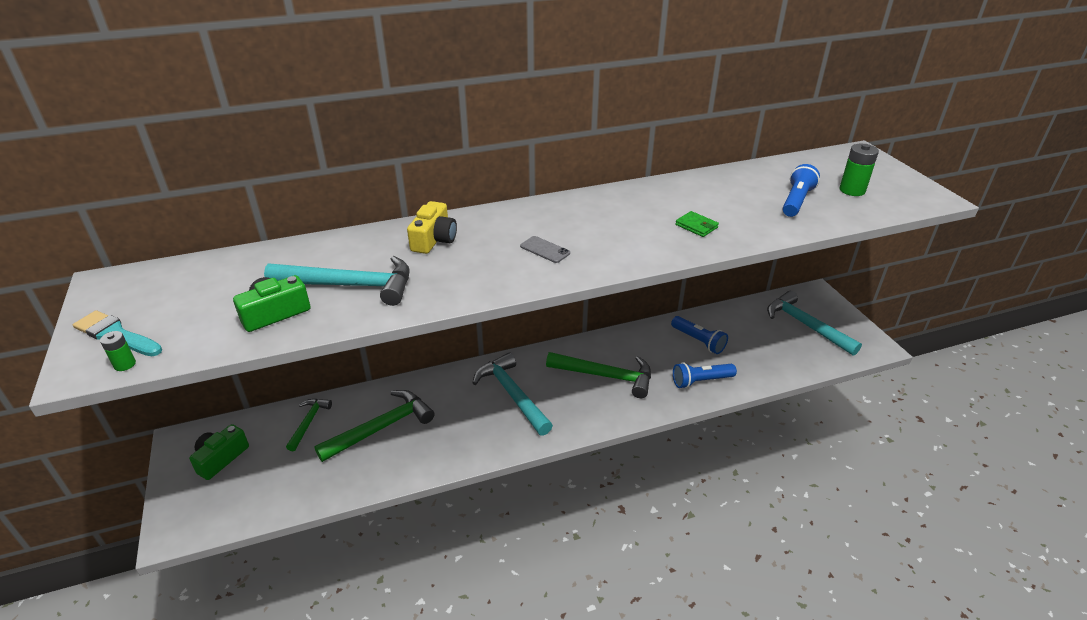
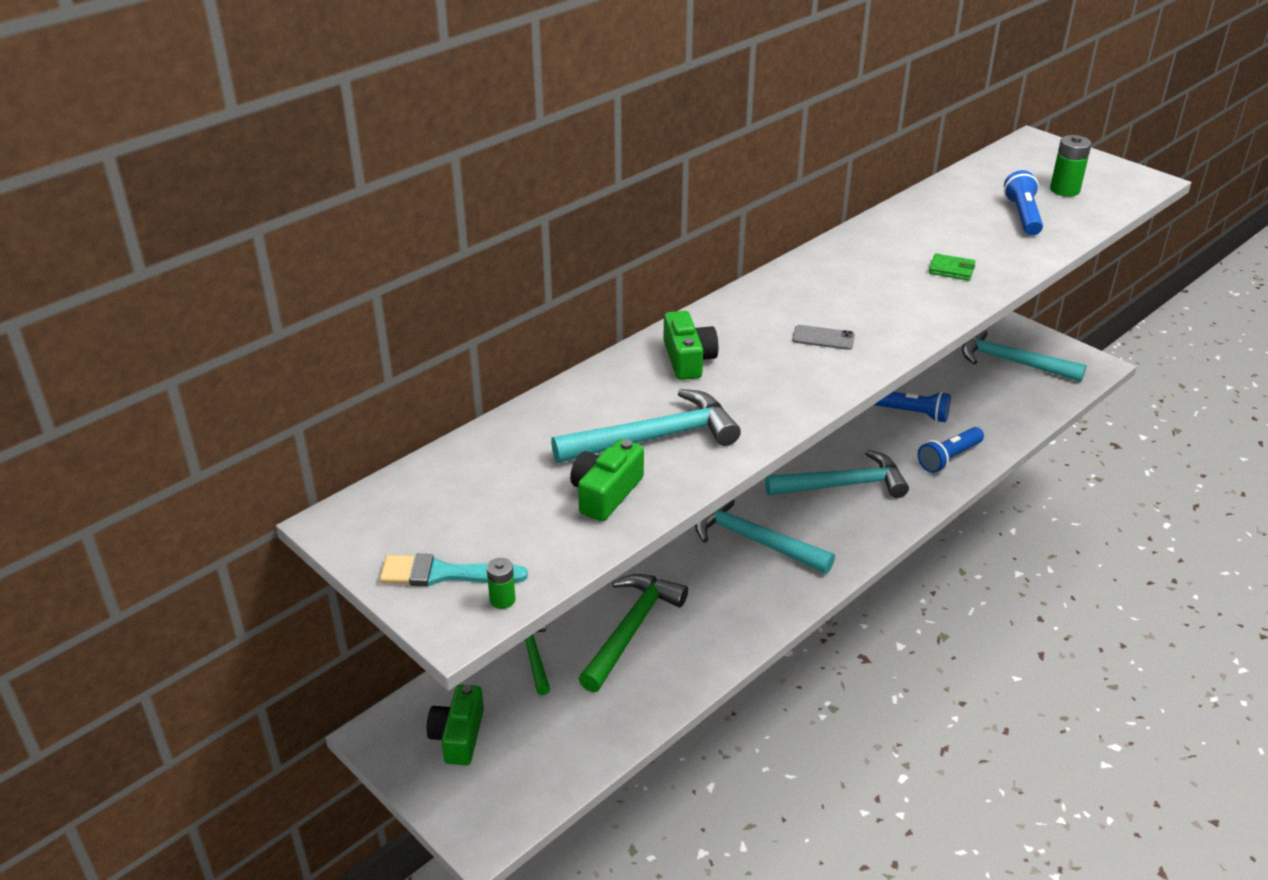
camera: 25 degrees left, 0 degrees up
yellow camera [407,201,457,254] -> green camera [663,311,718,380]
green hammer [546,352,651,398] -> turquoise hammer [765,450,909,498]

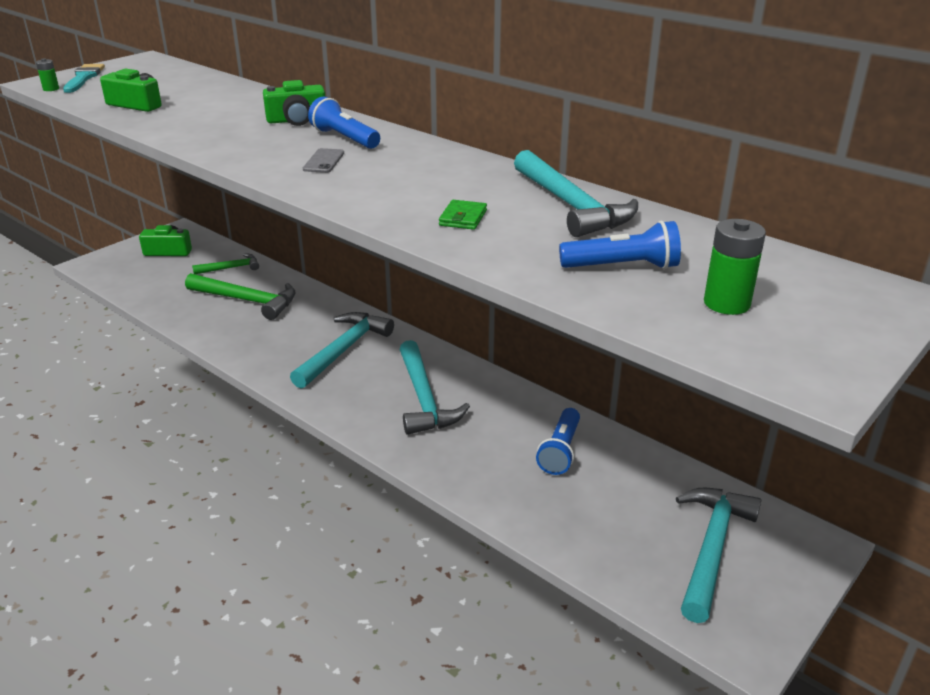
camera: 85 degrees right, 5 degrees down
turquoise hammer [551,389,741,463] -> turquoise hammer moved to [514,150,638,237]
blue flashlight [918,427,984,473] -> blue flashlight moved to [308,96,380,149]

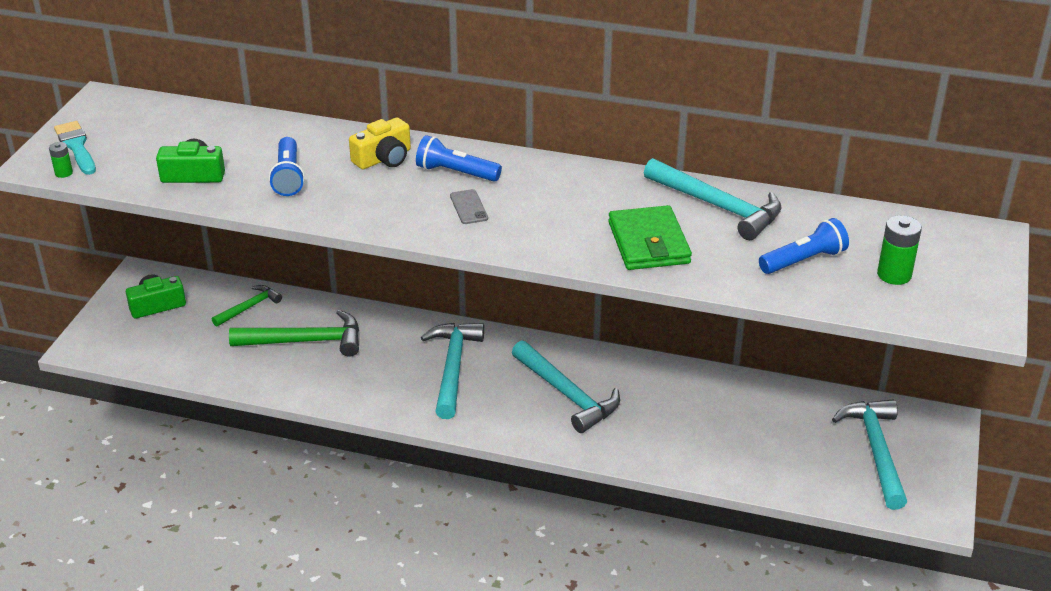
camera: 25 degrees left, 5 degrees up
green camera [263,80,326,126] -> yellow camera [349,117,411,169]
green wallet [439,200,487,230] -> green wallet [608,205,692,270], size x2.02
blue flashlight [536,408,580,475] -> blue flashlight moved to [269,137,305,196]

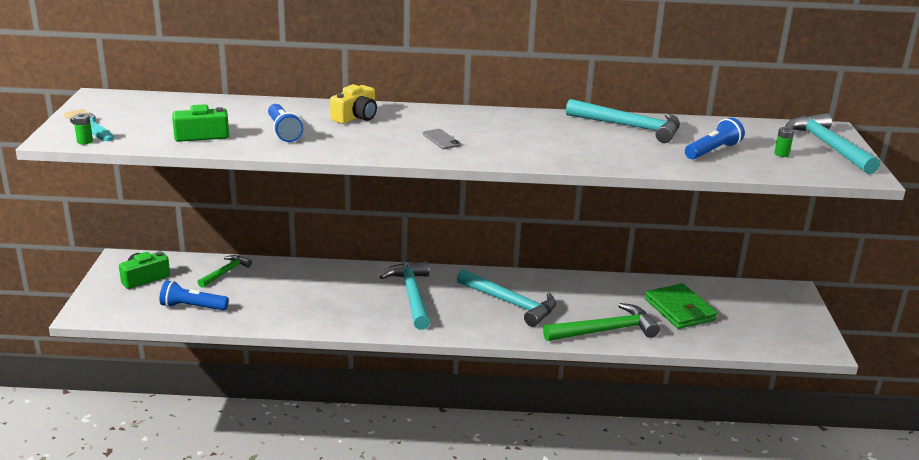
camera: 15 degrees left, 10 degrees down
green hammer [229,310,359,357] -> green hammer moved to [543,303,660,341]
blue flashlight [416,135,502,182] -> blue flashlight moved to [160,280,229,311]
green wallet [608,205,692,270] -> green wallet moved to [645,283,717,329]
turquoise hammer [832,399,907,510] -> turquoise hammer moved to [785,113,880,174]
green battery [877,215,922,285] -> green battery [774,127,794,157], size x0.57

